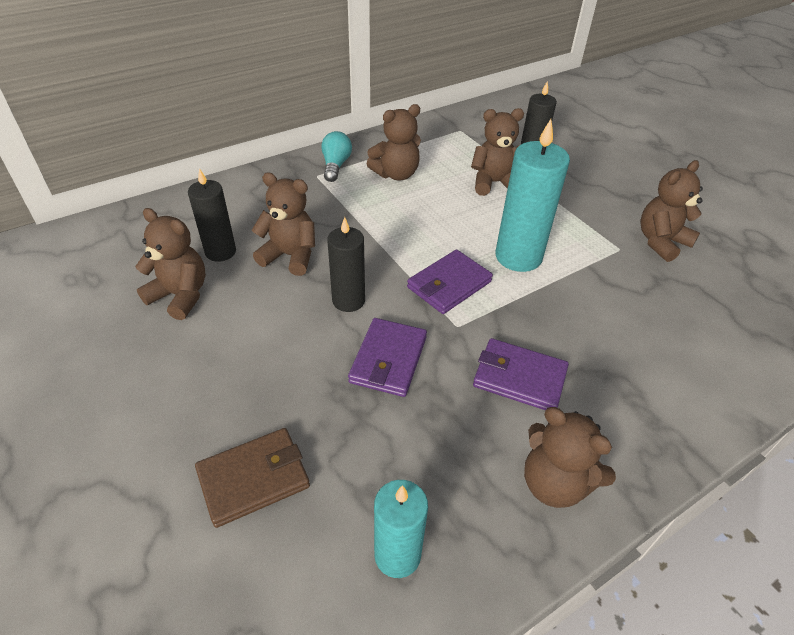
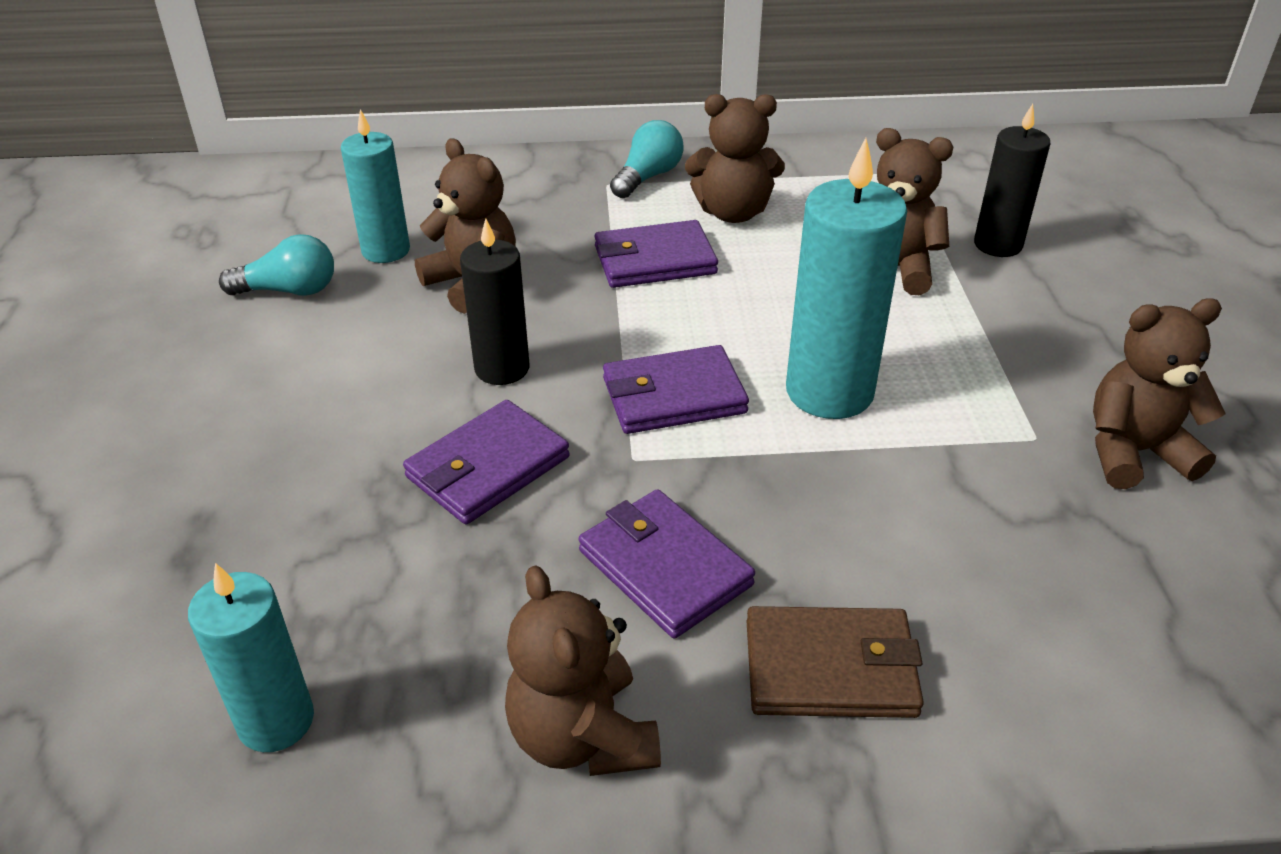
camera: 30 degrees right, 5 degrees down
brown teddy bear [135,208,206,320] -> turquoise light bulb [219,234,334,295]
black candle [188,168,236,262] -> turquoise candle [341,109,410,263]
brown wallet [195,428,310,528] -> brown wallet moved to [746,606,924,718]
none -> purple wallet [594,220,718,288]

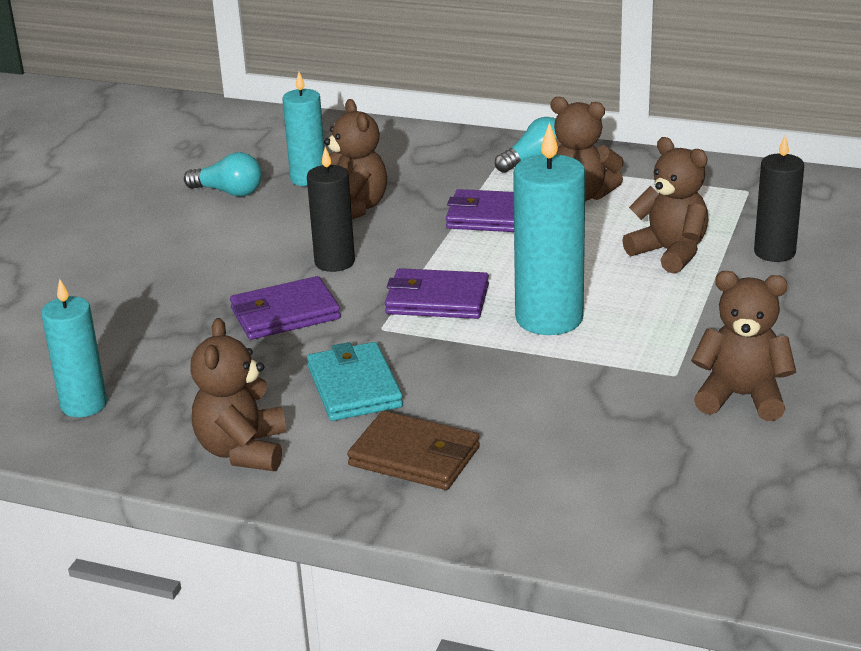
camera: 25 degrees right, 10 degrees down
purple wallet [579,489,755,638] -> turquoise wallet [307,342,403,421]

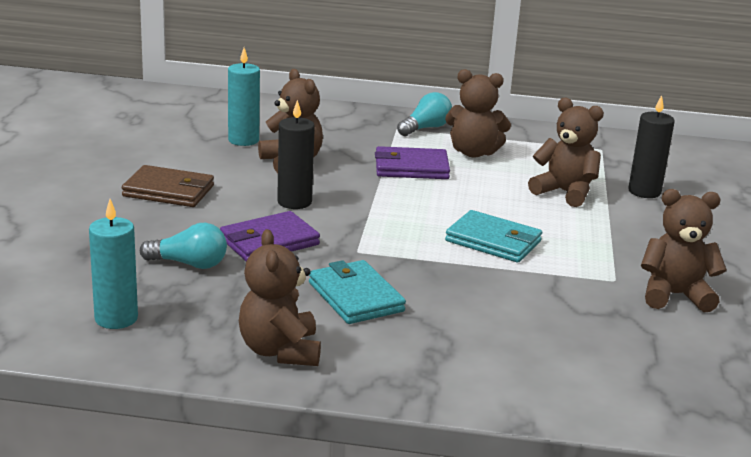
camera: 15 degrees left, 5 degrees down
turquoise light bulb [184,152,262,197] -> turquoise light bulb moved to [140,223,227,269]
brown wallet [347,411,480,490] -> brown wallet moved to [122,165,214,207]
purple wallet [385,268,489,319] -> none
turquoise candle [513,122,586,335] -> turquoise wallet [445,210,542,263]

